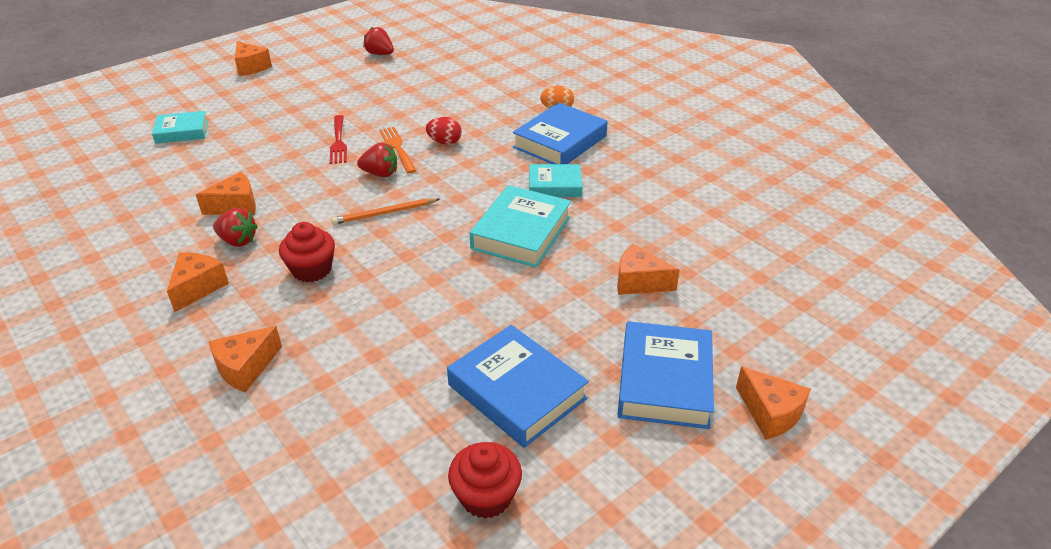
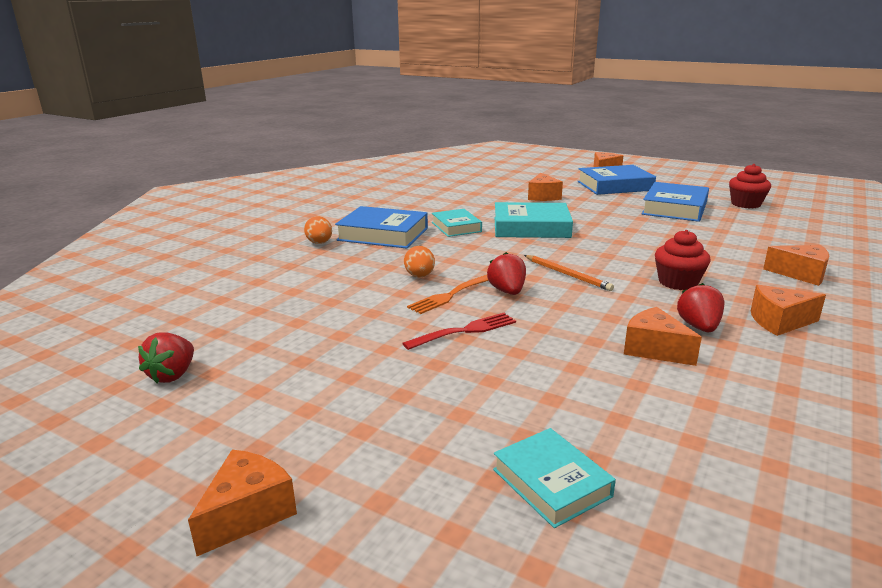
camera: 110 degrees left, 15 degrees down
red egg [426,117,462,145] -> orange egg [404,246,435,277]

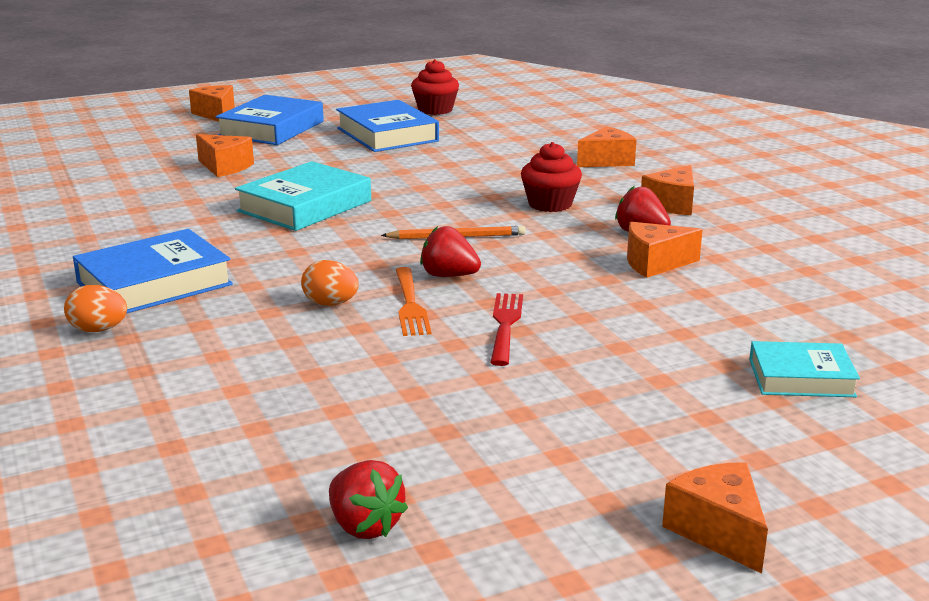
camera: 55 degrees left, 0 degrees up
turquoise book [432,209,482,237] -> none

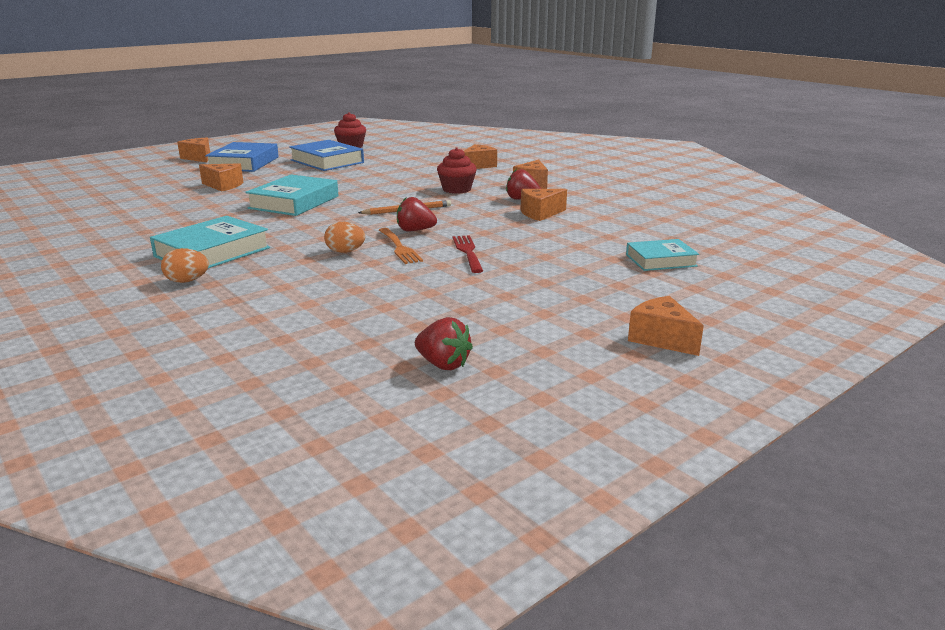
camera: 15 degrees left, 0 degrees up
blue book [73,229,233,314] -> turquoise book [150,216,270,268]

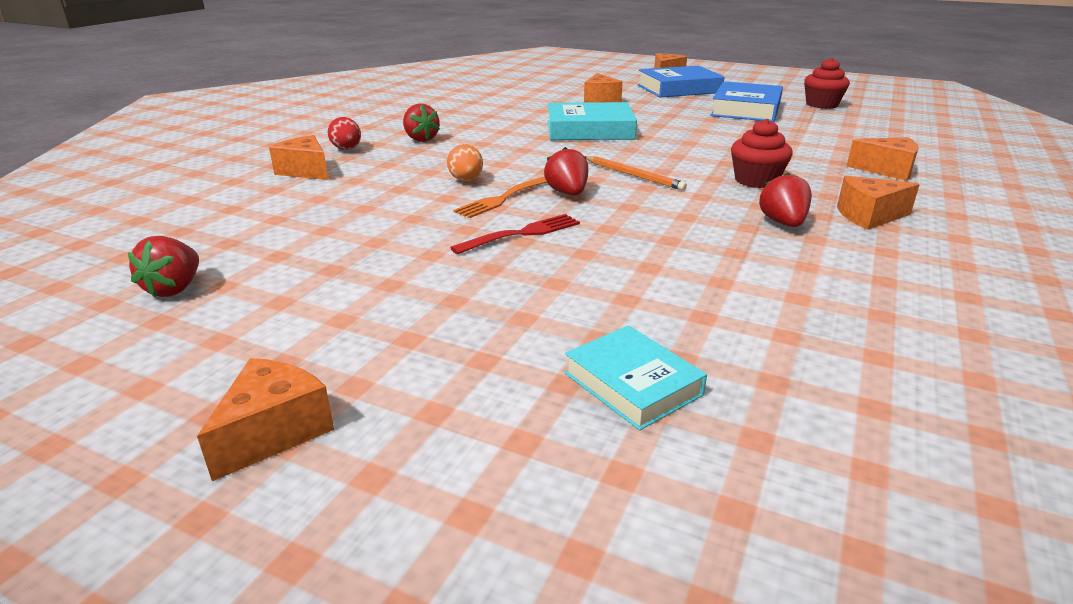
camera: 65 degrees right, 5 degrees up
turquoise book [150,216,270,268] -> red strawberry [403,104,440,142]
orange egg [161,248,209,283] -> red egg [328,117,361,150]
orange cheese [521,189,567,221] -> orange cheese moved to [269,135,328,180]

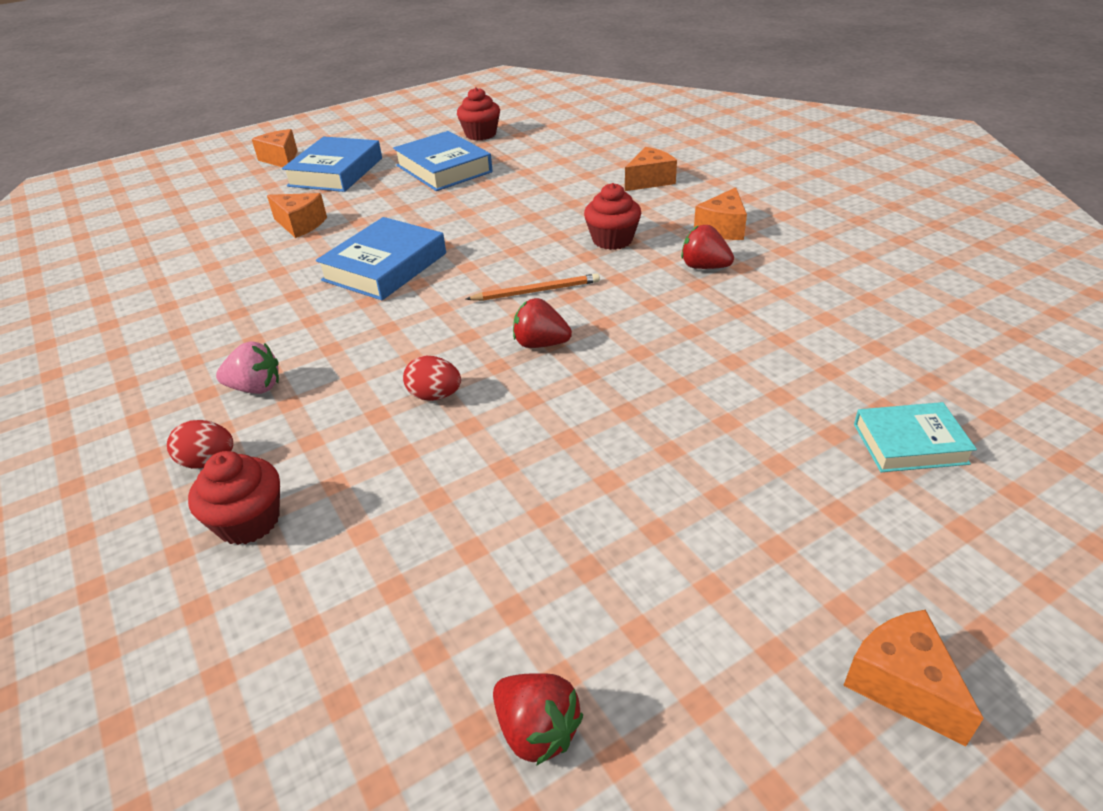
camera: 55 degrees left, 10 degrees up
orange cheese [269,135,328,180] -> red cupcake [188,451,280,545]
red strawberry [403,104,440,142] -> pink strawberry [216,341,279,394]
orange egg [447,144,483,181] -> red egg [403,356,461,401]
red fork [450,214,580,255] -> none
orange fork [453,177,547,218] -> none
turquoise book [548,102,637,140] -> blue book [316,217,446,300]

